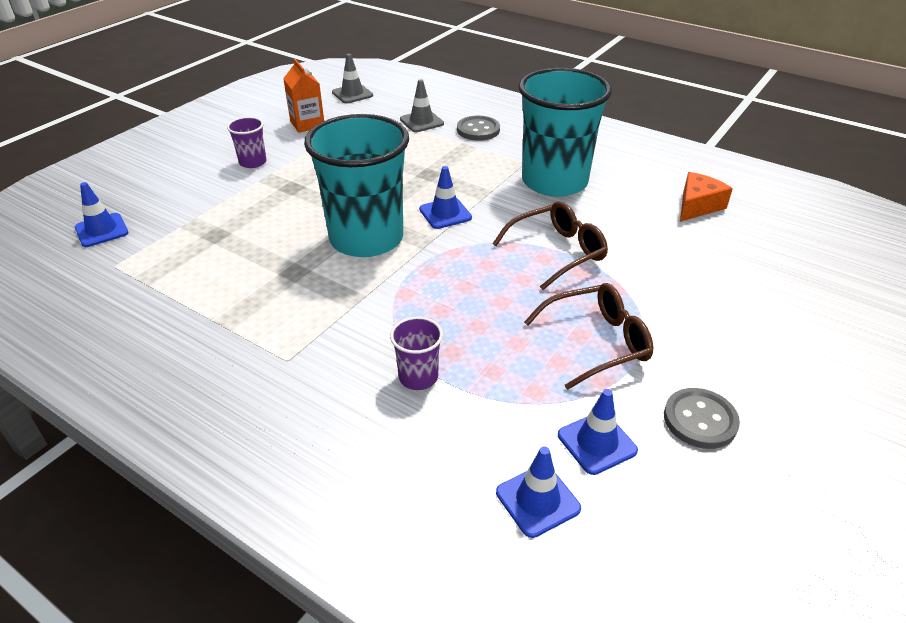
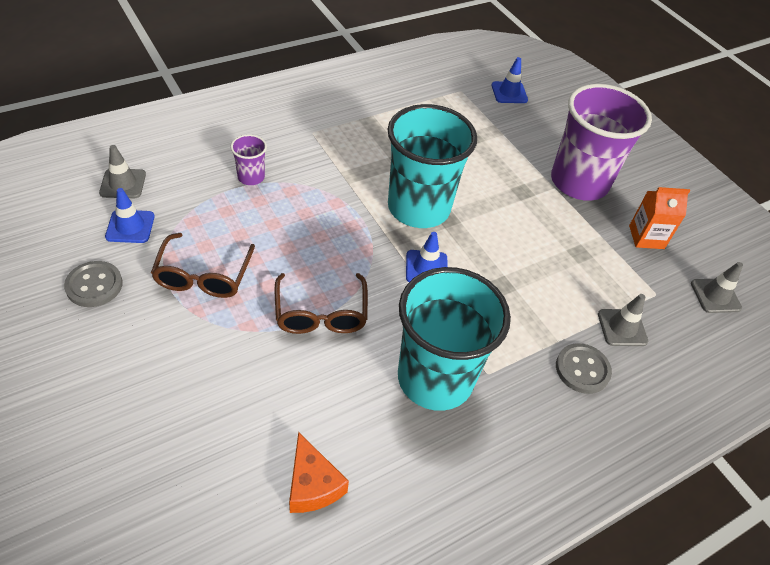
camera: 110 degrees right, 10 degrees up
purple cup [227,117,266,168] -> purple cup [551,84,652,201], size x2.34
blue traffic cone [496,446,581,538] -> grey traffic cone [99,145,146,198]

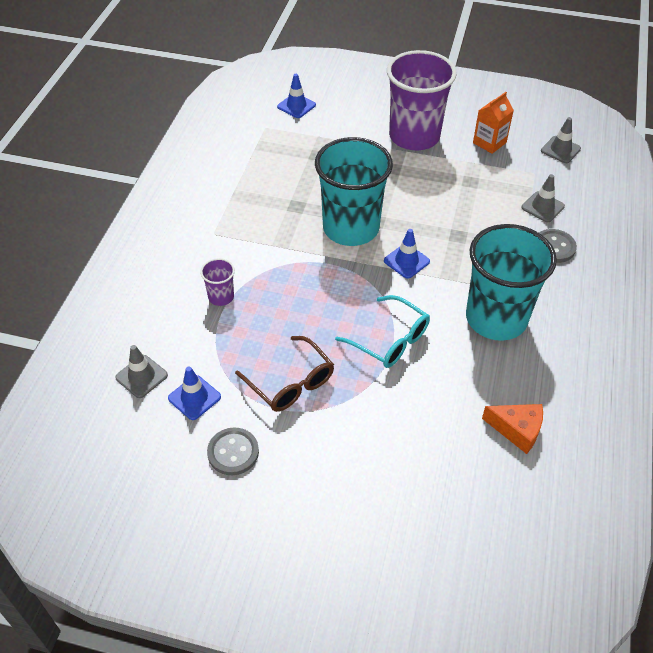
camera: 40 degrees left, 0 degrees up
brown glasses [275,273,368,334] -> turquoise glasses [335,295,430,368]

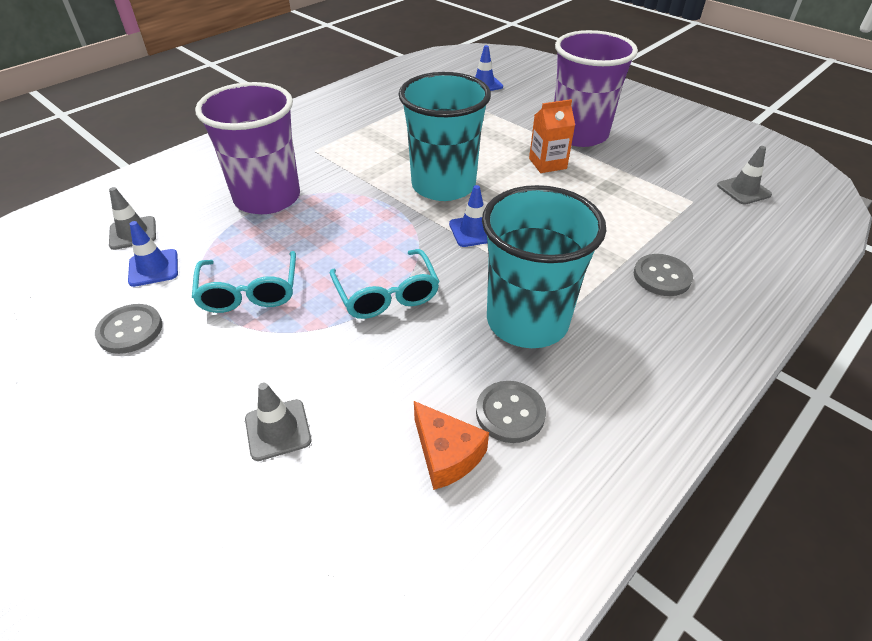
camera: 30 degrees right, 5 degrees down
purple cup [200,258,235,306] -> purple cup [195,82,300,214], size x2.34
brown glasses [235,336,334,412] -> turquoise glasses [192,251,296,313]
orange carton [473,92,514,154] -> orange carton moved to [529,99,575,173]
grey traffic cone [521,174,565,222] -> grey traffic cone moved to [245,383,312,461]
none -> grey button [476,381,546,443]

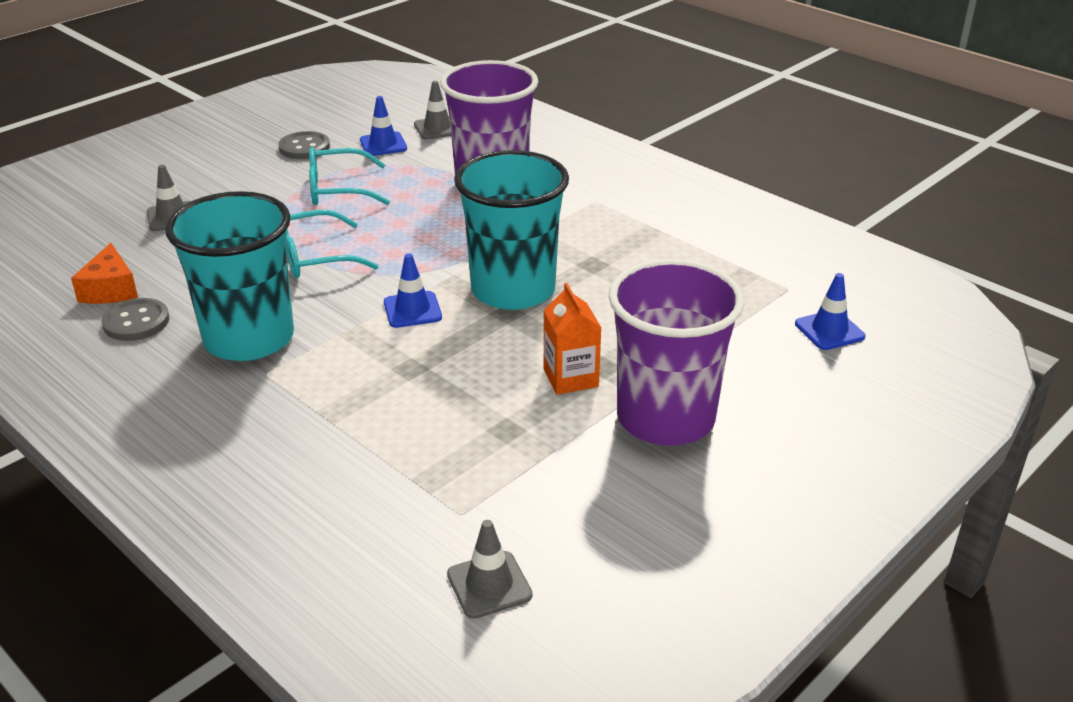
camera: 90 degrees right, 10 degrees down
orange cheese [414,401,489,490] -> orange cheese turned 60 degrees counterclockwise [71,243,138,304]
grey button [634,254,693,296] -> none

